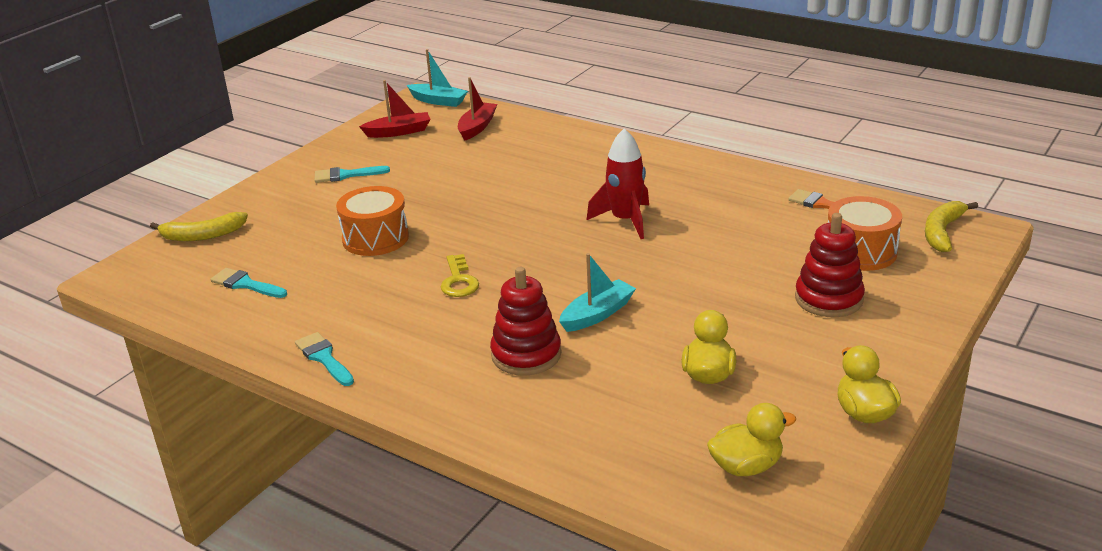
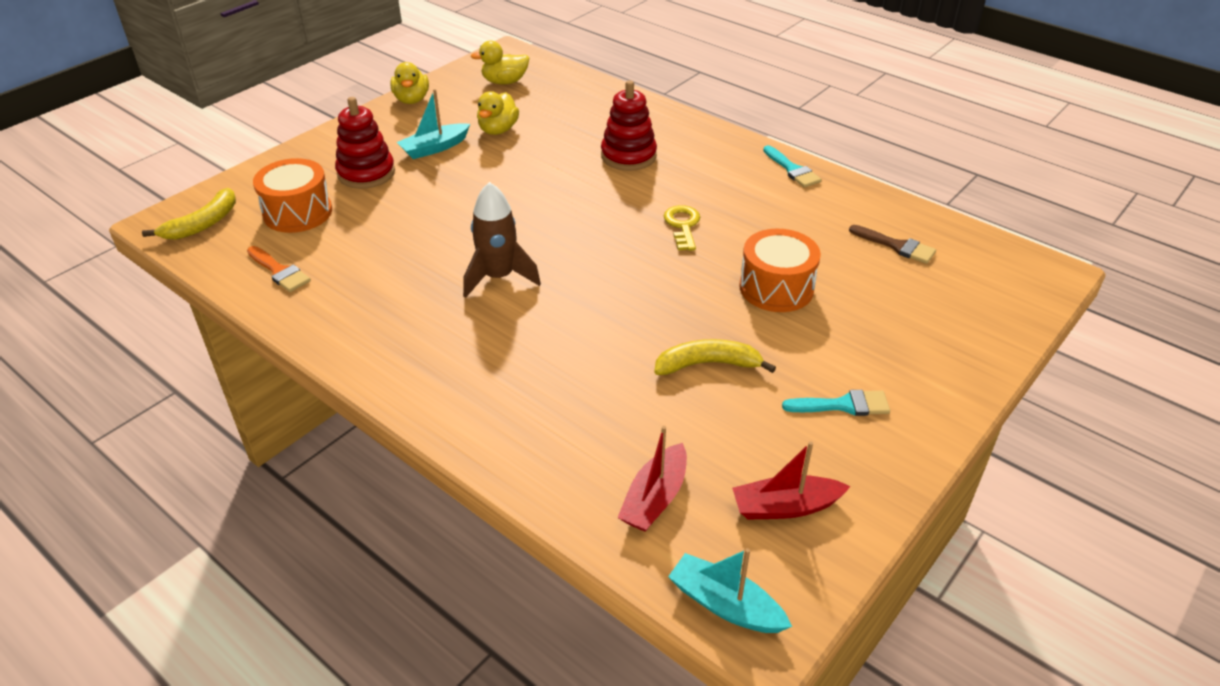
camera: 175 degrees left, 10 degrees up
yellow banana [150,212,248,241] -> yellow banana moved to [654,339,776,375]
turquoise brush [210,268,287,298] -> brown brush [849,225,936,264]
turquoise boat [559,253,636,332] -> turquoise boat moved to [397,89,470,159]
red rocket [587,128,649,239] -> brown rocket [463,182,541,298]

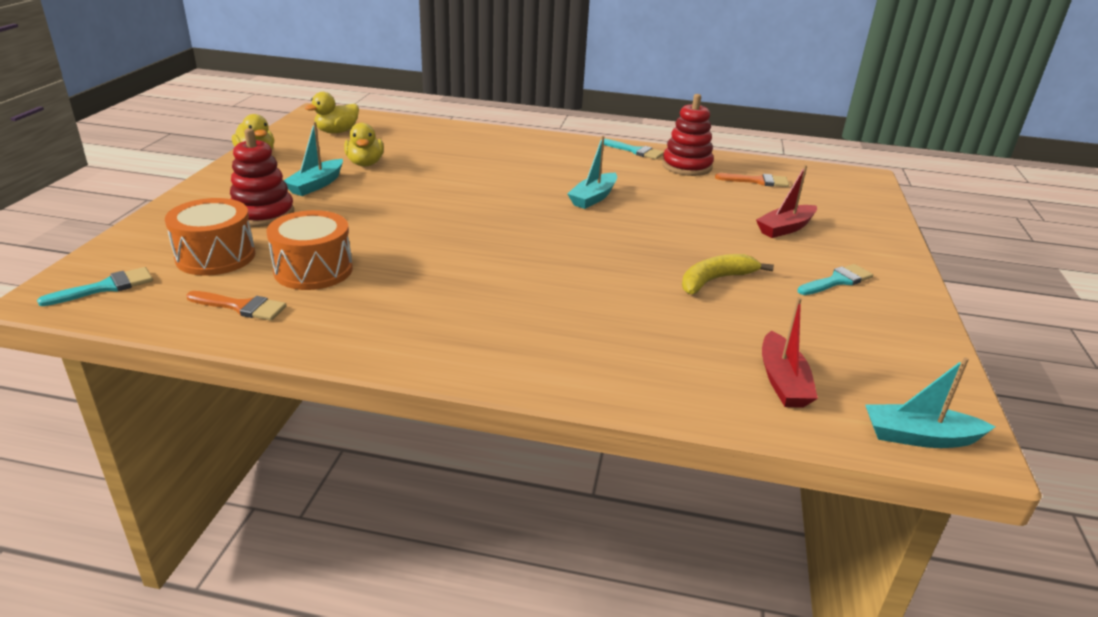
camera: 30 degrees left, 10 degrees down
yellow banana [142,188,236,240] -> turquoise brush [37,267,153,306]
brown rocket [463,182,541,298] -> none
red stacking toy [601,80,657,171] -> red stacking toy moved to [662,94,714,176]
yellow key [664,205,700,251] -> turquoise boat [568,136,617,209]
red boat [732,441,851,520] -> red boat moved to [756,165,817,238]
orange drum [739,229,821,312] -> orange drum moved to [266,210,353,290]
brown brush [849,225,936,264] -> orange brush [715,173,789,187]

